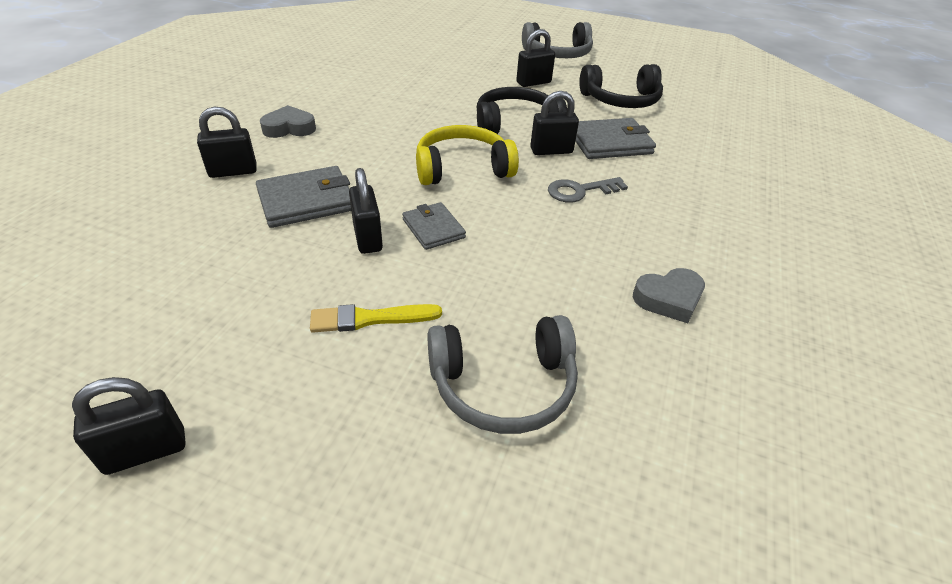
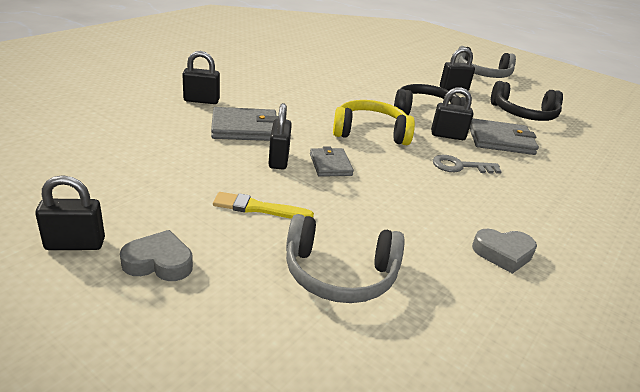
camera: 15 degrees right, 10 degrees down
grey heart [260,105,316,138] -> grey heart moved to [120,230,193,281]

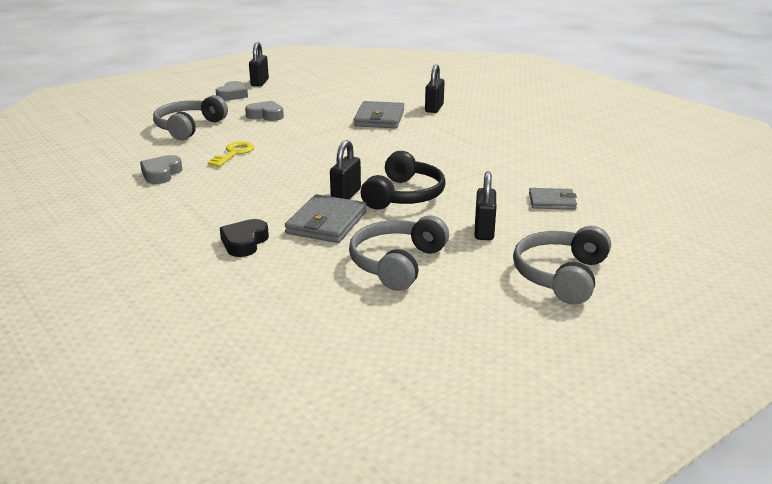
camera: 110 degrees right, 5 degrees down
yellow brush [213,192,314,219] -> grey heart [245,101,284,121]
black padlock [269,103,292,170] -> none
grey wallet [310,146,354,177] -> grey wallet moved to [529,188,577,210]
yellow headphones [333,100,415,145] -> none
grey key [433,155,502,174] -> none
black headphones [491,81,563,121] -> grey headphones [349,215,449,291]
none -> yellow key [207,141,254,167]
none -> black heart [220,219,269,257]

